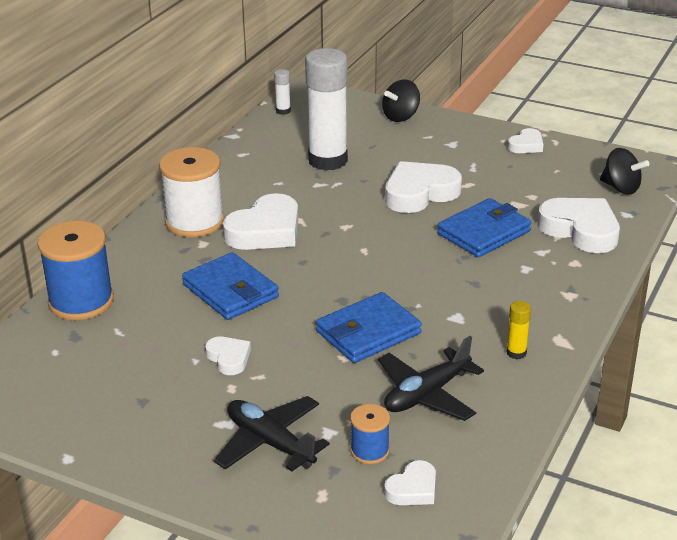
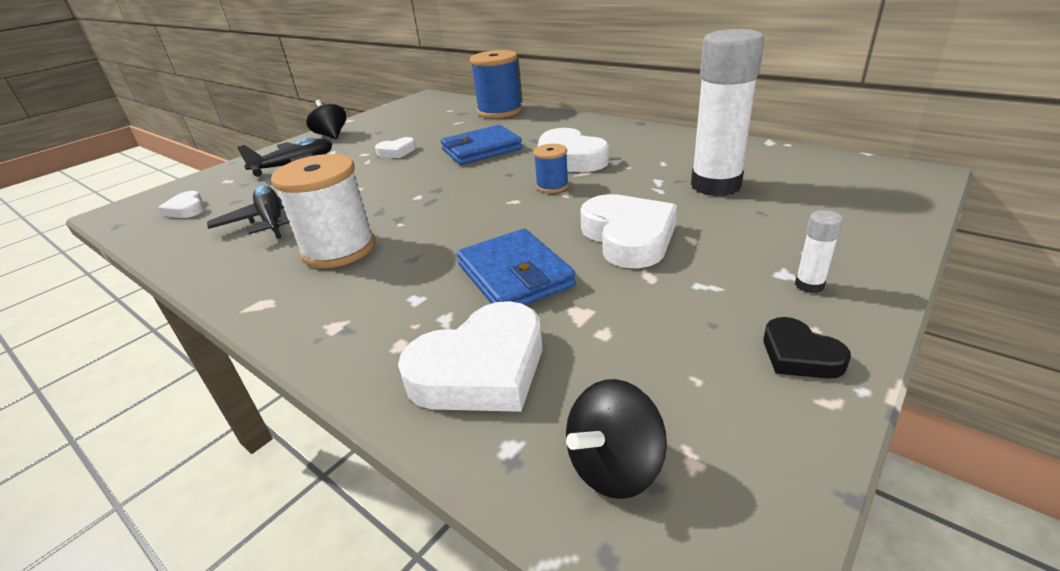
camera: 105 degrees right, 0 degrees up
white spool [159,147,225,237] -> white spool moved to [271,154,375,268]
white glue stick [274,69,291,115] -> white glue stick moved to [795,210,843,293]
blue wallet [316,292,422,363] -> none
blue spool [350,404,390,464] -> blue spool moved to [533,144,569,193]
black spinning top [382,79,420,122] -> black spinning top moved to [306,99,347,139]
yellow glue stick [507,301,531,359] -> none
white heart [508,128,543,153] -> black heart [764,317,851,379]

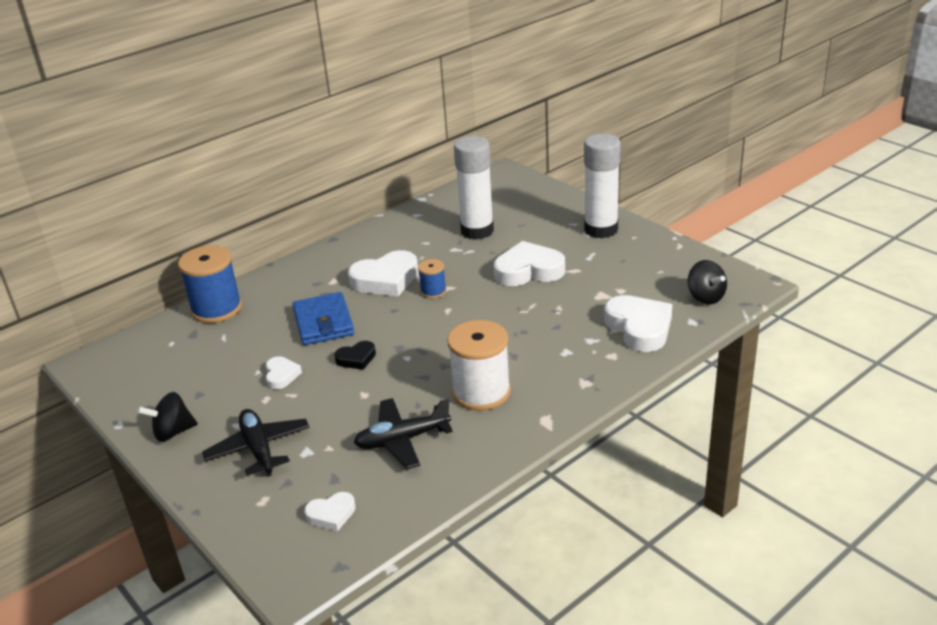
camera: 80 degrees left, 0 degrees up
blue wallet [457,229,576,305] -> none
black heart [764,317,851,379] -> black heart moved to [334,341,376,370]
white glue stick [795,210,843,293] -> white glue stick [584,134,621,238], size x2.47

